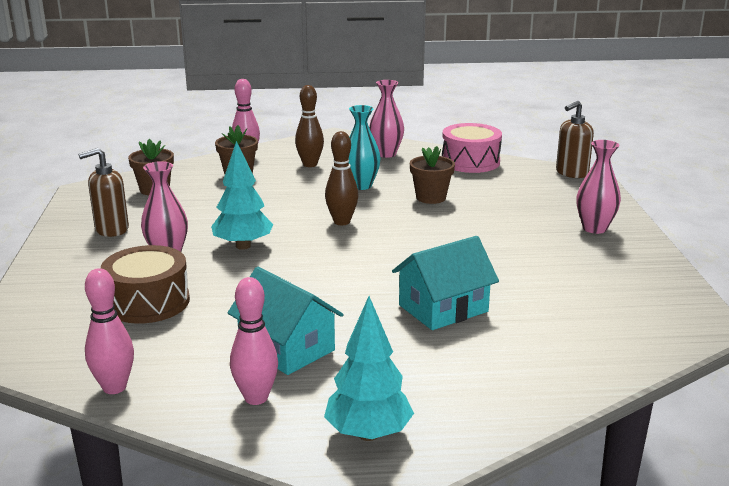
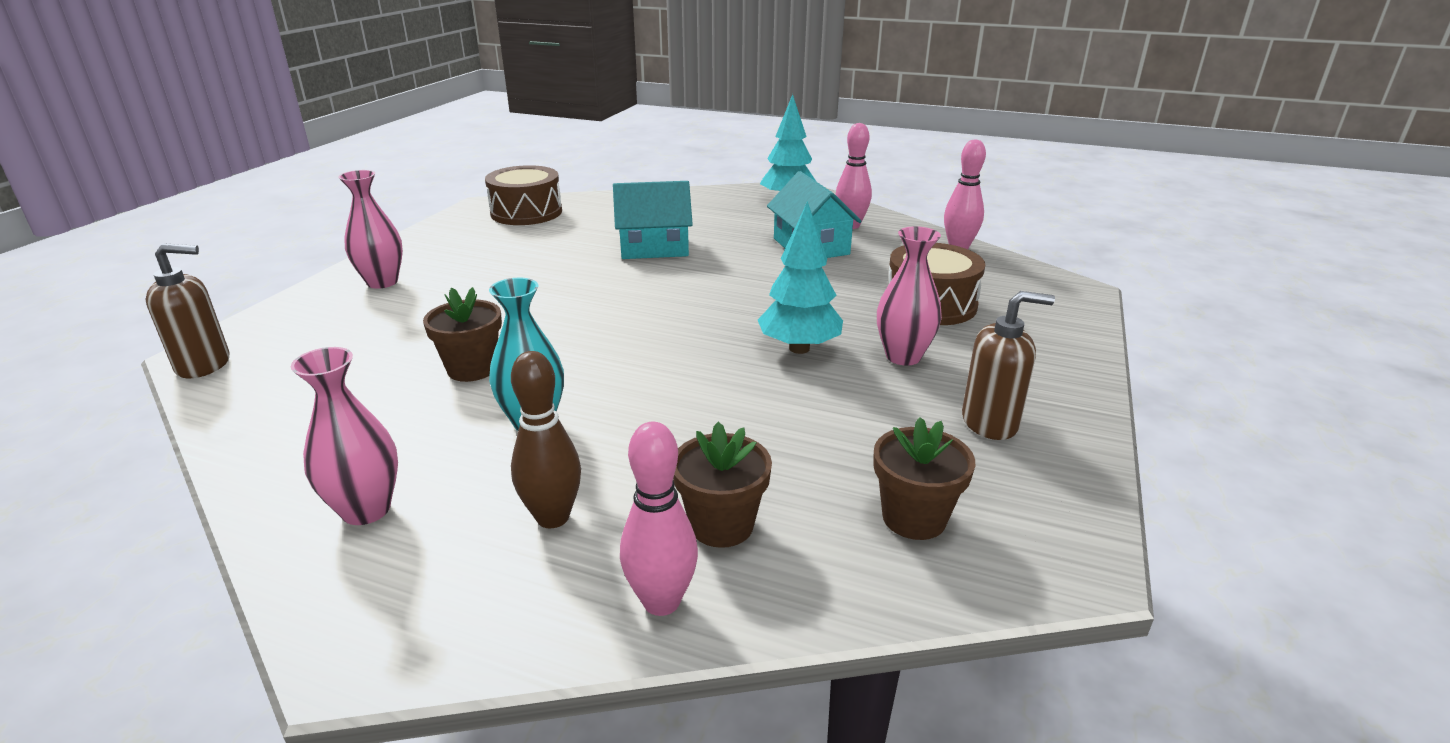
camera: 155 degrees left, 5 degrees up
brown bowling pin [325,131,359,225] -> none
pink drum [442,123,502,173] -> none
none -> brown drum [485,165,562,225]

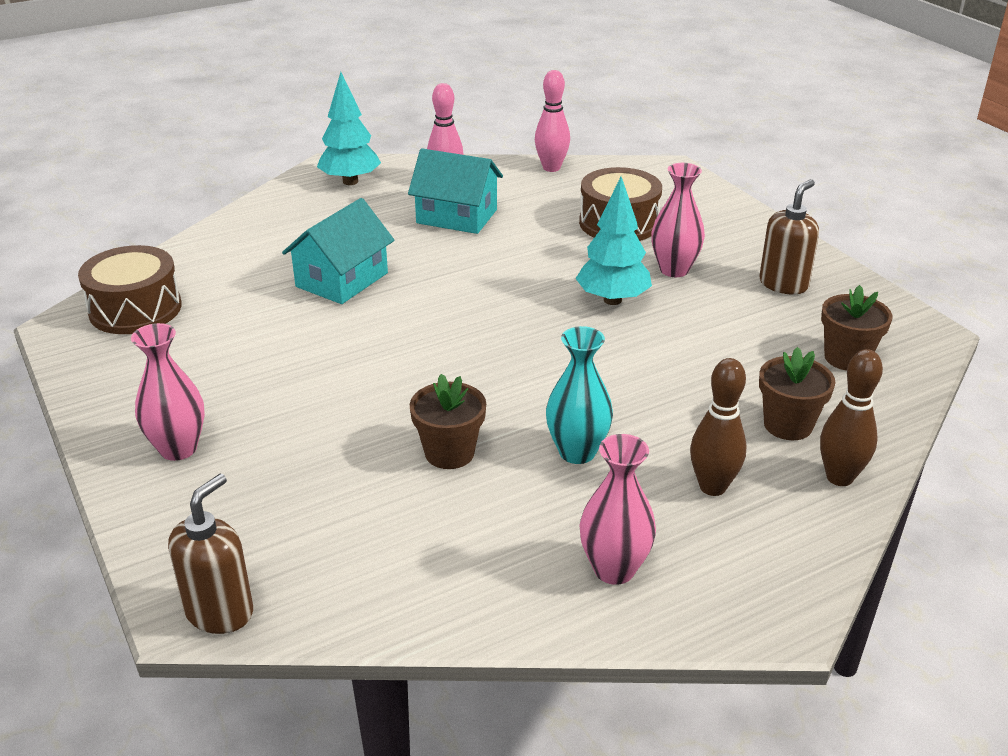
camera: 50 degrees left, 5 degrees up
pink bowling pin [620,422,698,616] -> brown bowling pin [820,349,883,486]

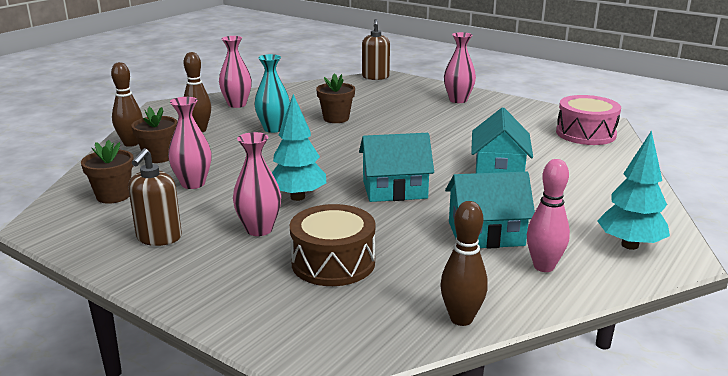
camera: 155 degrees right, 10 degrees down
brown drum [78,245,182,334] -> pink drum [556,95,621,145]
pink bowling pin [535,70,570,172] -> brown bowling pin [440,201,488,326]
none -> pink vase [168,97,211,189]
none -> turquoise house [359,133,434,202]

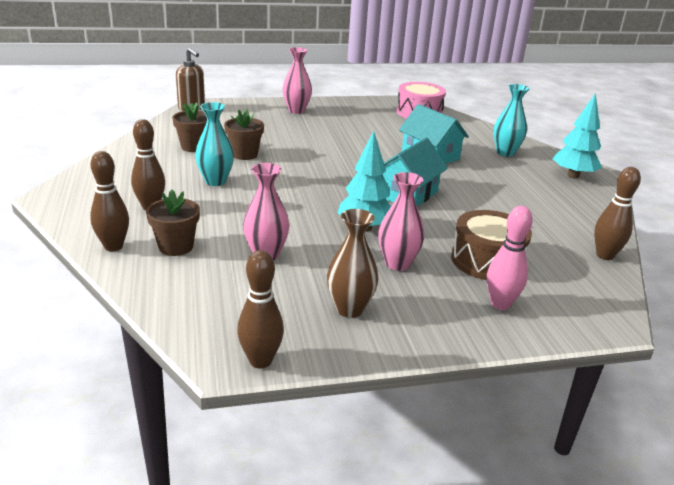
camera: 50 degrees left, 5 degrees up
brown flower pot [81,140,134,204] -> brown flower pot moved to [172,102,207,152]
brown soap dispenser [128,148,182,246] -> brown vase [327,209,379,318]
pink vase [219,36,252,108] -> none
turquoise house [445,171,535,249] -> none
pink bowling pin [527,159,570,272] -> pink bowling pin moved to [487,206,533,310]
none -> brown bowling pin [237,250,284,369]
none -> turquoise vase [493,84,530,157]

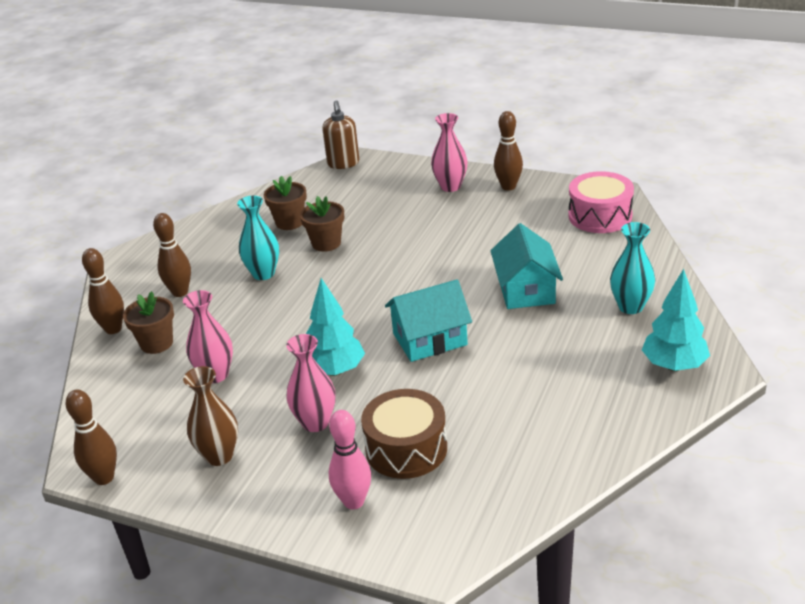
camera: 40 degrees right, 5 degrees up
brown bowling pin [594,167,641,260] -> brown bowling pin moved to [494,111,523,191]

